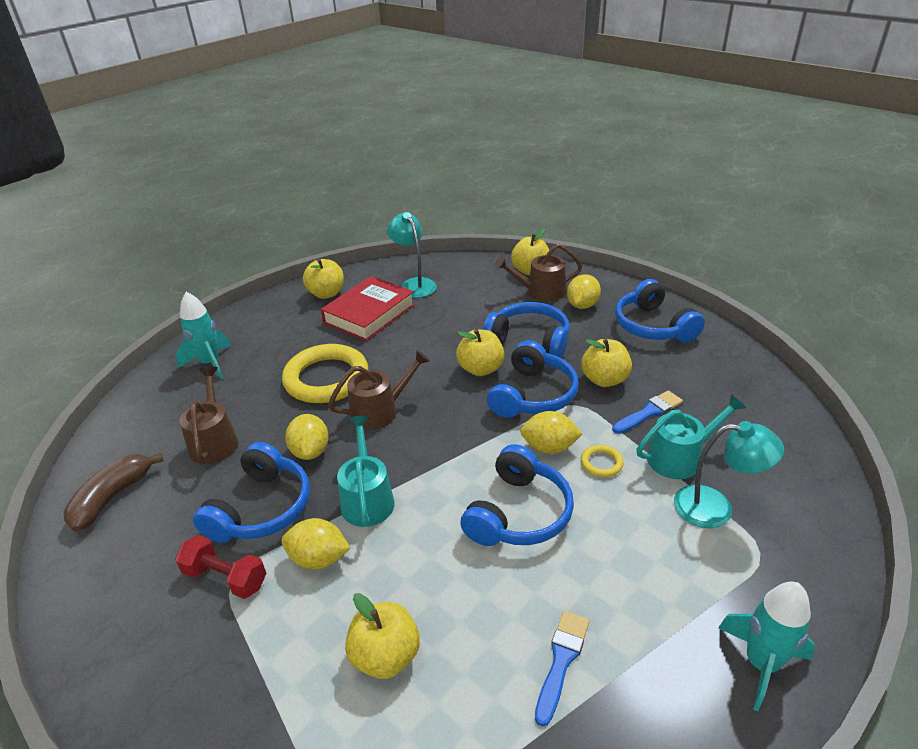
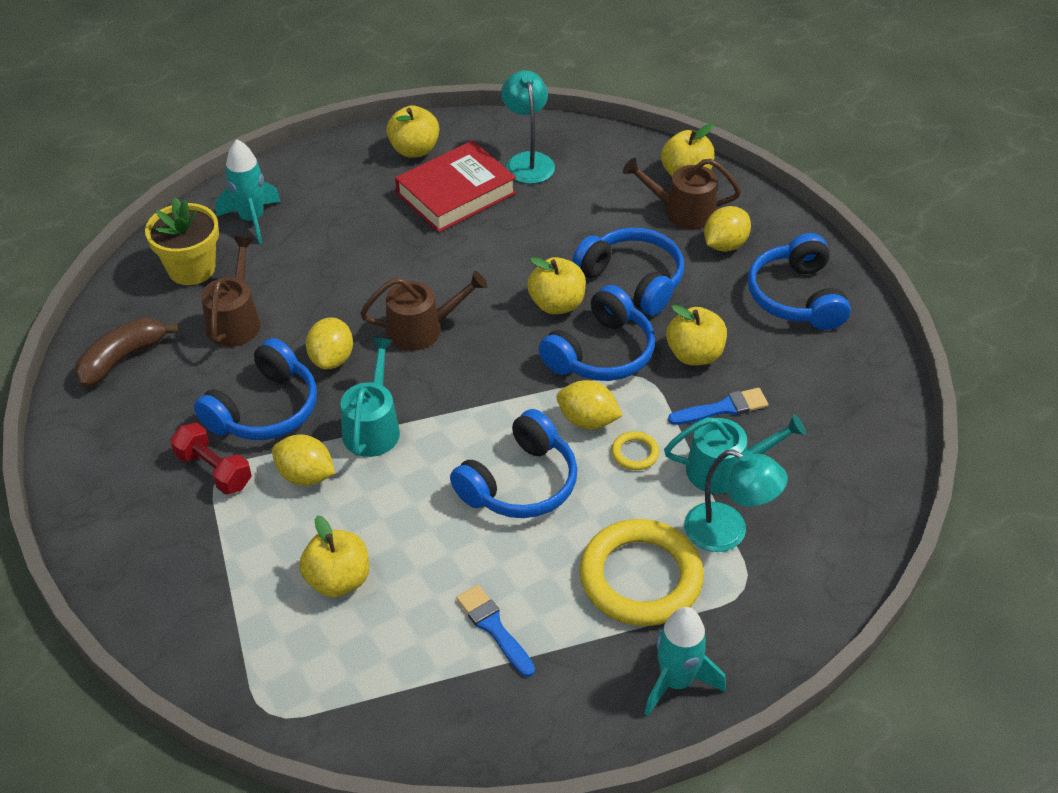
camera: 15 degrees right, 10 degrees up
yellow ring [282,344,368,403] -> yellow ring moved to [580,519,704,626]
blue brush [535,611,589,727] -> blue brush turned 75 degrees counterclockwise [456,585,535,677]
none -> yellow flower pot [145,198,219,285]

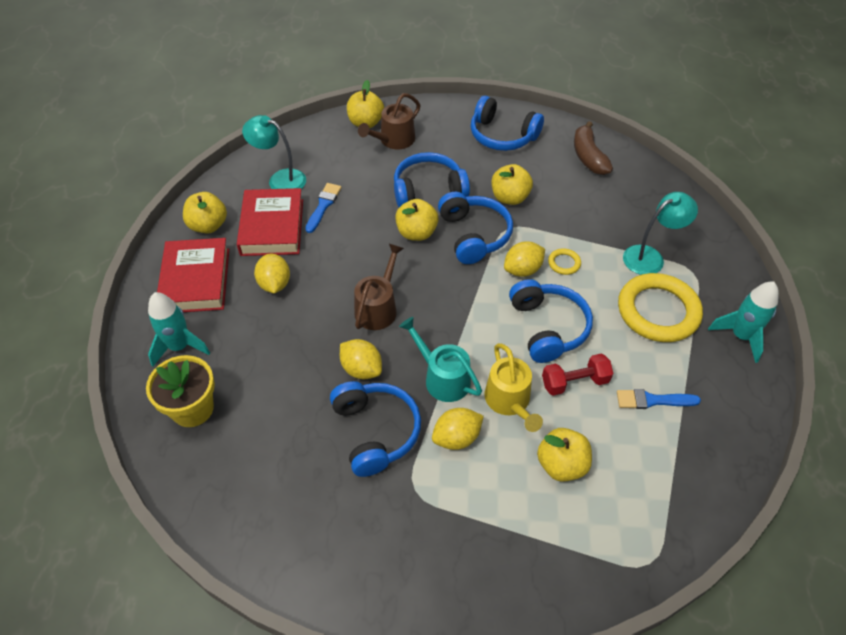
camera: 55 degrees left, 5 degrees up
brown banana [75,318,179,388] -> brown banana moved to [574,121,613,175]
red dumbbell [170,423,252,494] -> red dumbbell moved to [542,354,613,396]
brown watering can [201,236,260,347] -> none
turquoise watering can [664,414,806,494] -> none
blue brush [668,388,768,425] -> blue brush moved to [305,183,342,233]
yellow lemon [704,206,751,252] -> yellow lemon moved to [254,253,290,293]
none -> red book [157,238,229,312]
none -> yellow watering can [485,343,543,432]

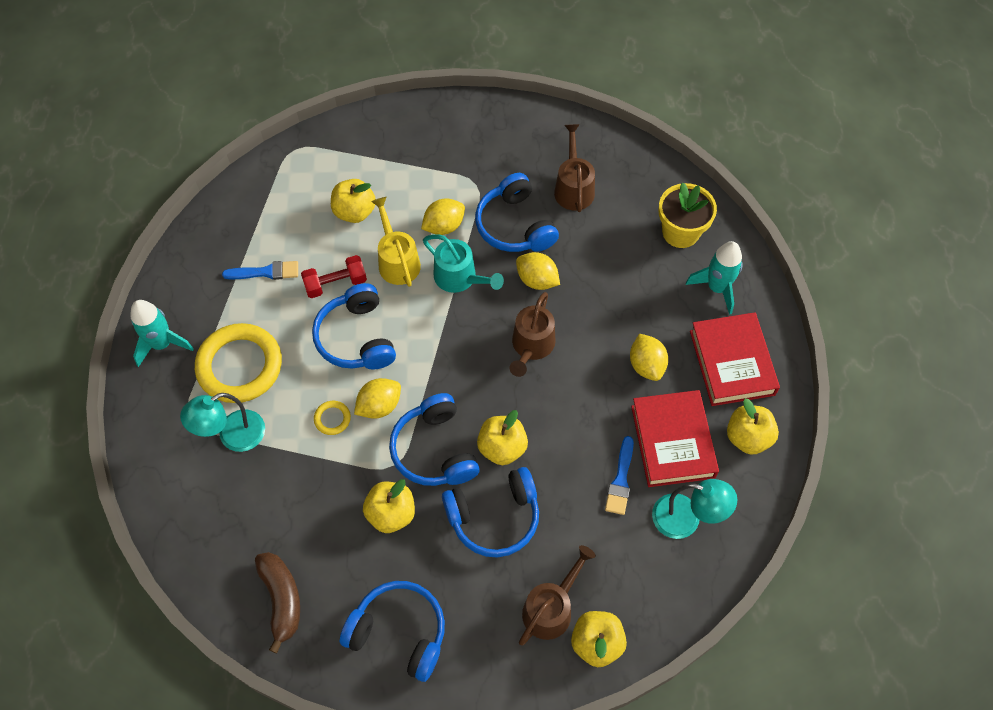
camera: 175 degrees right, 10 degrees up
none -> brown watering can [554,124,595,212]

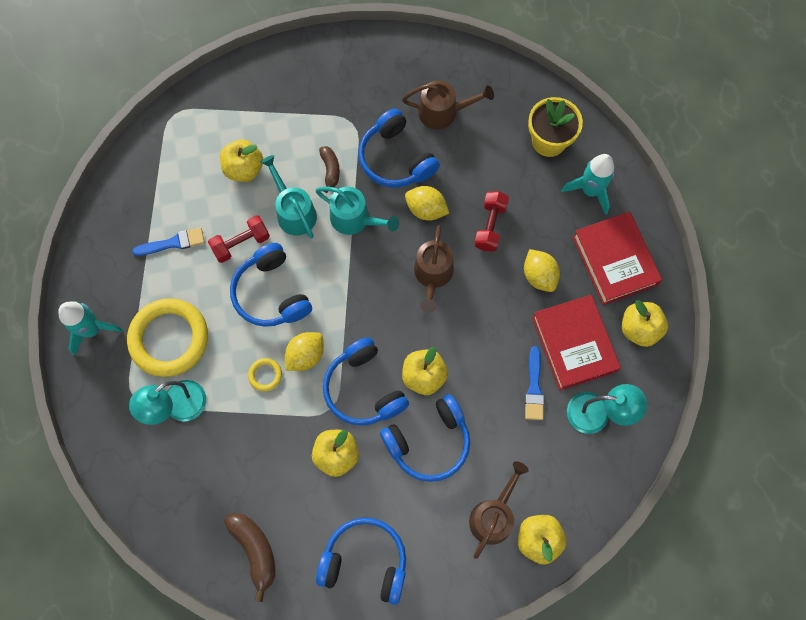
camera: 10 degrees left, 10 degrees up
yellow watering can [371,197,421,287] -> turquoise watering can [260,155,317,239]
yellow lemon [421,198,465,235] -> brown banana [319,146,340,193]
brown watering can [554,124,595,212] -> brown watering can turned 105 degrees clockwise [402,80,494,129]
none -> red dumbbell [474,191,509,251]

